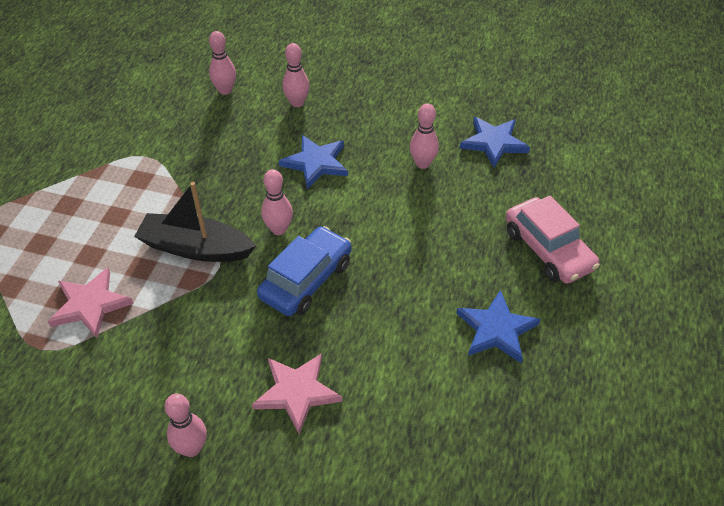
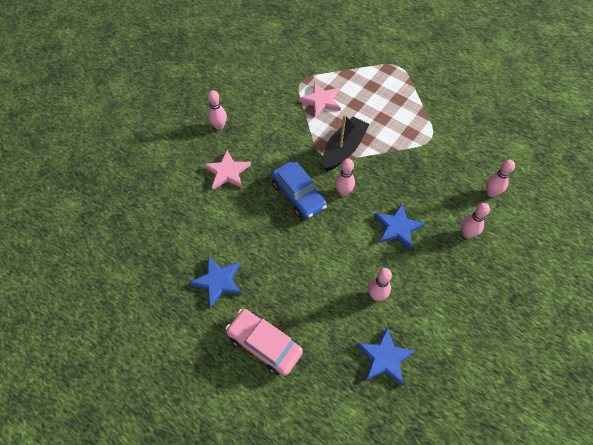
camera: 110 degrees right, 10 degrees up
pink car [506,196,600,284] -> pink car turned 45 degrees clockwise [225,309,303,376]

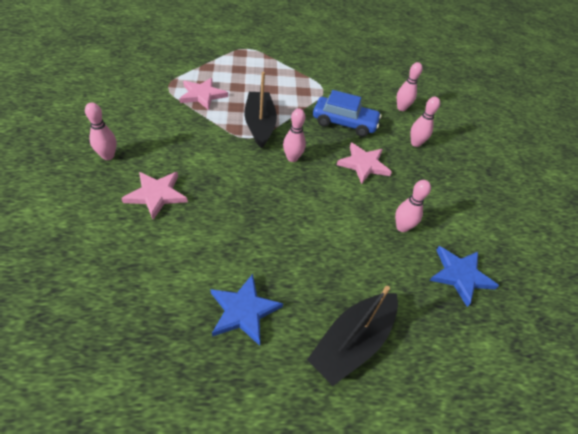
camera: 45 degrees left, 10 degrees down
pink car [225,309,303,376] -> black boat [307,286,398,386]
blue car [271,162,327,219] -> blue car moved to [313,90,382,137]
blue star [374,204,425,250] -> pink star [337,143,392,184]

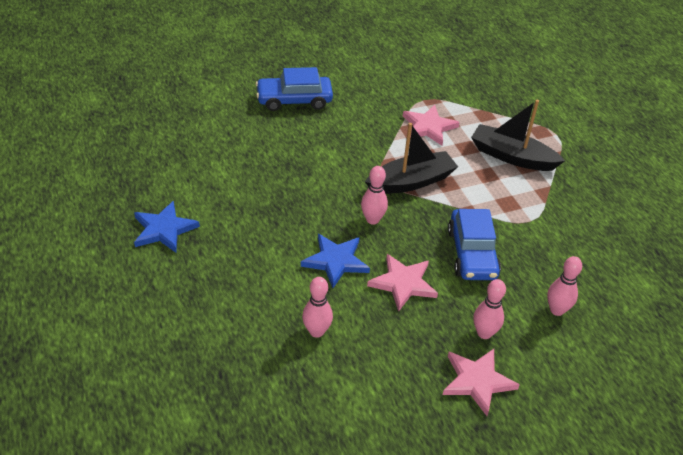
camera: 75 degrees right, 5 degrees down
pink bowling pin [85,103,117,160] -> blue car [256,67,333,111]
pink star [121,172,188,220] -> pink star moved to [442,349,520,416]
black boat [307,286,398,386] -> black boat moved to [471,100,565,171]
blue star [429,246,499,307] -> blue star moved to [301,234,370,288]

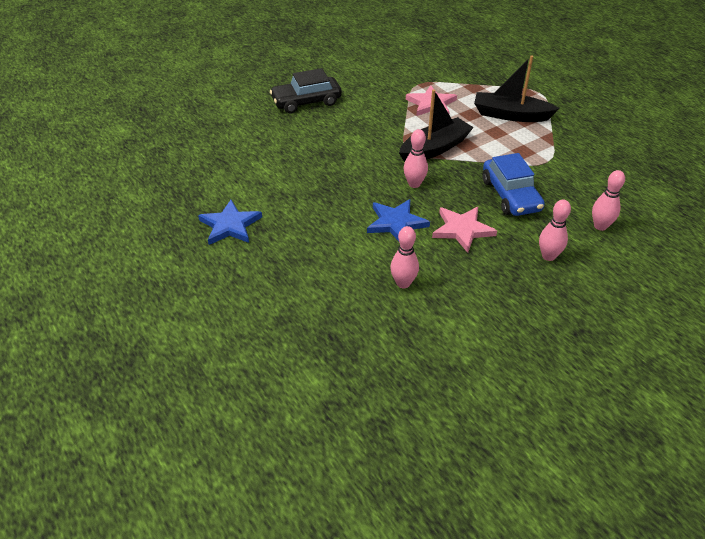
camera: 10 degrees left, 0 degrees up
blue car [256,67,333,111] -> black car [270,68,342,113]
pink star [442,349,520,416] -> none

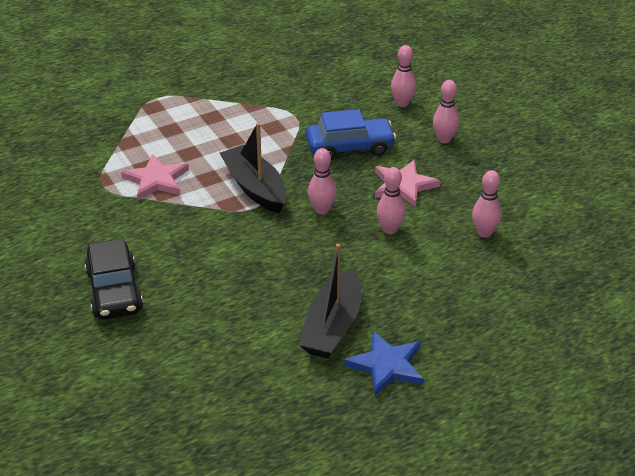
camera: 85 degrees left, 5 degrees down
blue star [367,199,430,241] -> pink bowling pin [377,167,406,234]
black boat [474,56,560,122] -> black boat moved to [299,244,361,359]

